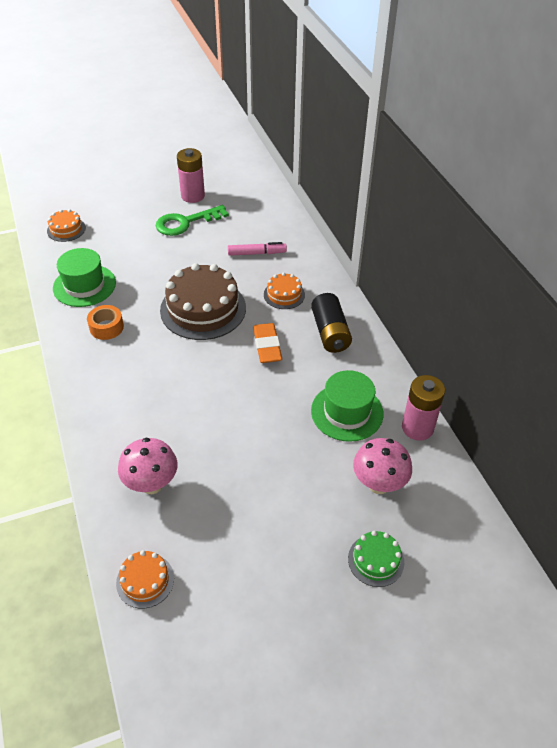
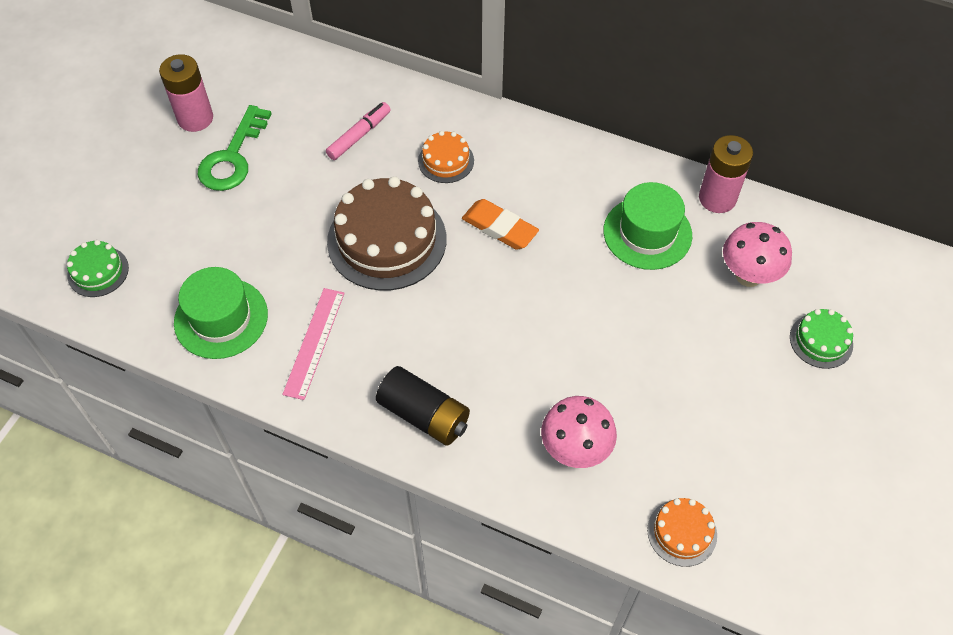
camera: 45 degrees left, 10 degrees up
orange cake [47,209,86,242] -> green cake [67,240,129,297]
orange tape [87,305,124,340] -> pink ruler [282,288,345,400]
black battery [311,293,352,353] -> black battery moved to [376,366,470,446]

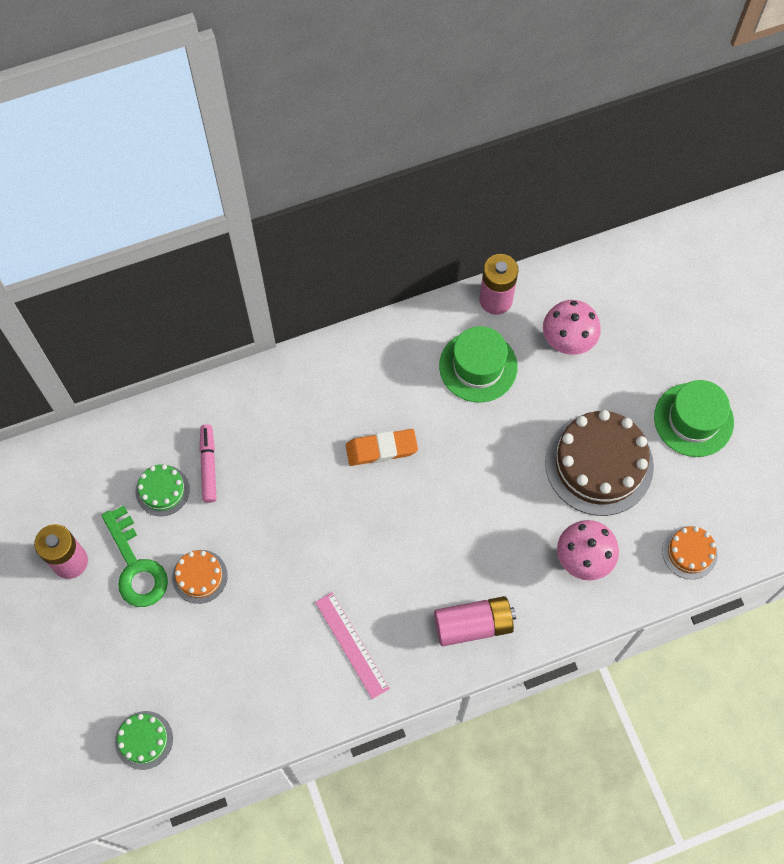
camera: 45 degrees left, 10 degrees up
green hat [174,267,268,359] -> green hat moved to [654,380,734,457]
brown cake [327,176,446,291] -> brown cake moved to [545,410,654,516]
black battery [376,366,470,446] -> pink battery [434,596,516,646]
orange cake [418,131,474,183] -> orange cake moved to [172,550,228,604]
green cake [790,309,853,369] -> green cake moved to [136,464,190,516]

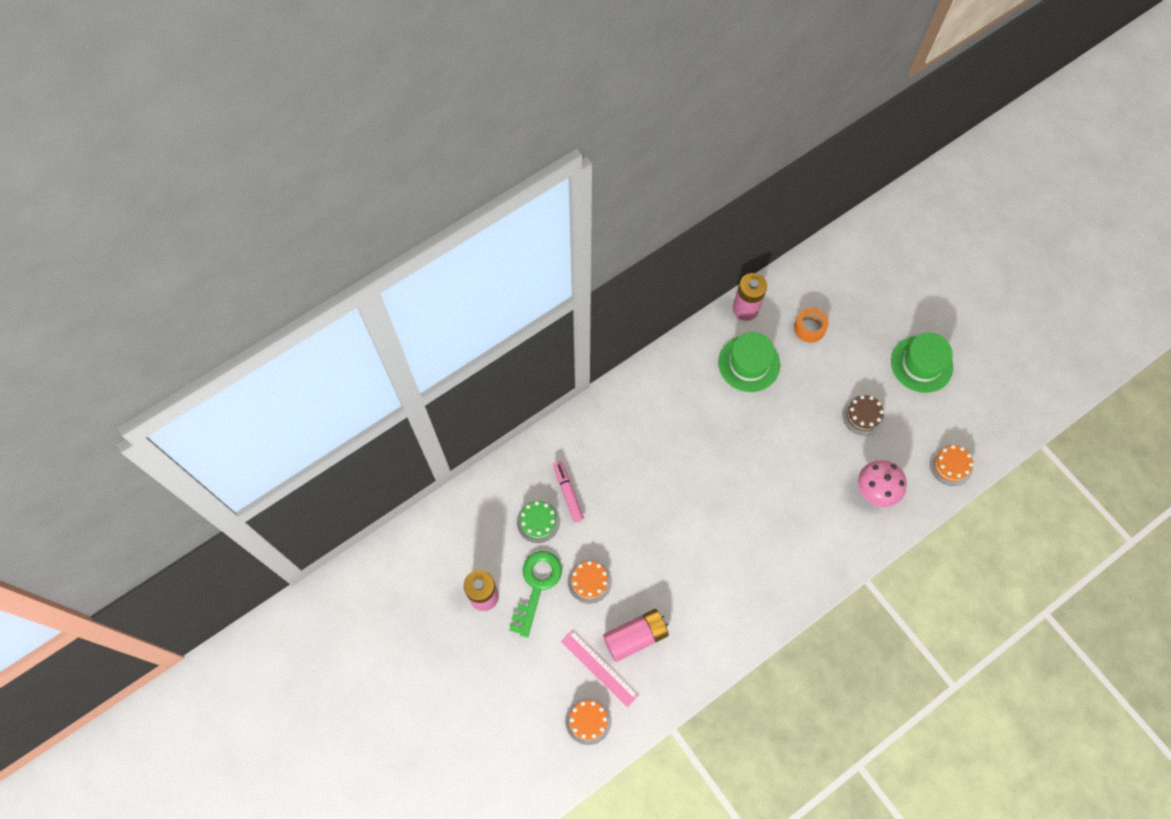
camera: 15 degrees left, 0 degrees up
green key [101,505,168,607] -> green key turned 120 degrees counterclockwise [509,551,562,638]
green cake [115,711,173,770] -> orange cake [565,697,612,745]
pink ruler [315,592,390,699] -> pink ruler moved to [561,630,639,707]
orange eraser [346,429,418,466] -> none
pink battery [434,596,516,646] -> pink battery moved to [603,609,669,662]
pink mushroom [543,300,601,355] -> orange tape [794,308,829,343]
brown cake [545,410,654,516] -> brown cake [842,395,884,435], size x0.49

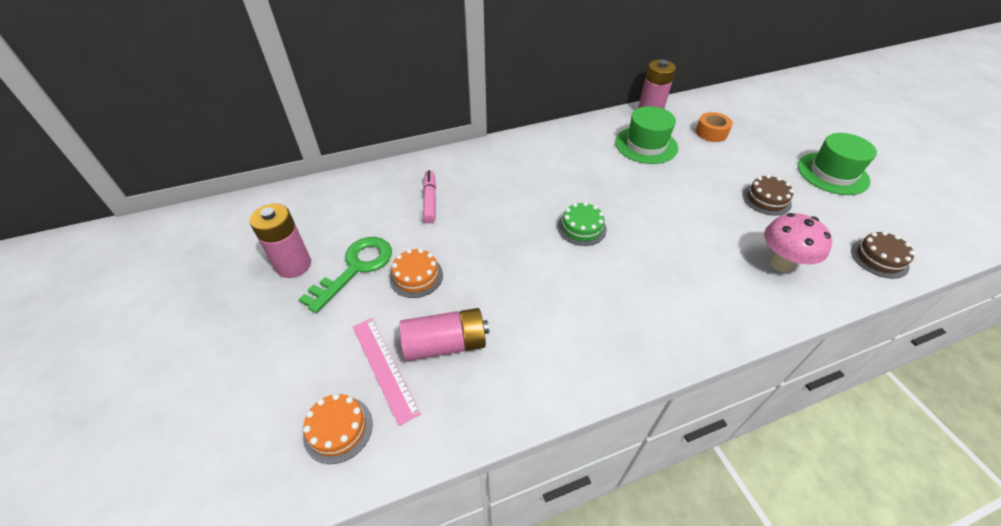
camera: 15 degrees right, 20 degrees down
green cake [517,501,560,543] -> green cake moved to [558,202,607,246]
orange cake [930,445,973,486] -> brown cake [851,231,915,279]

